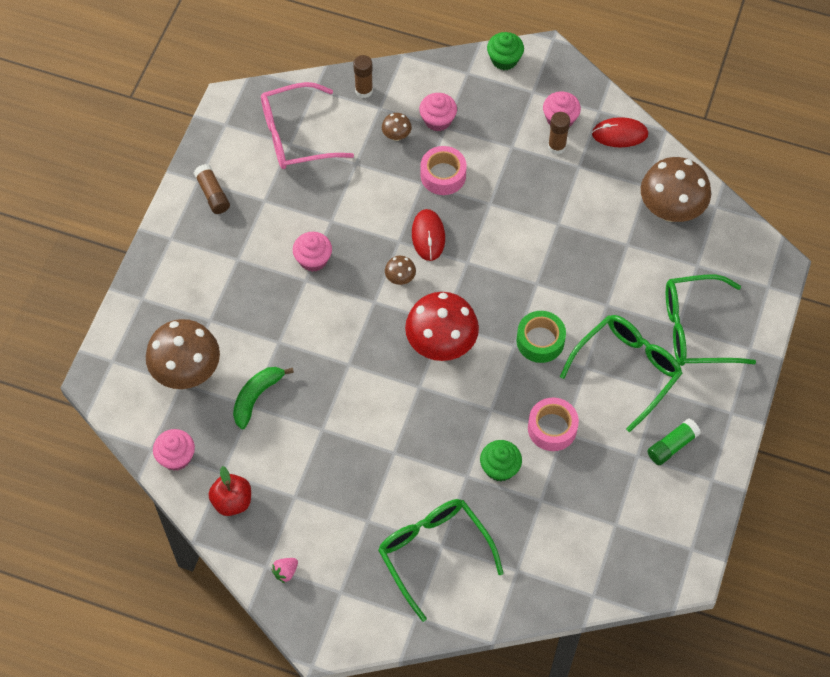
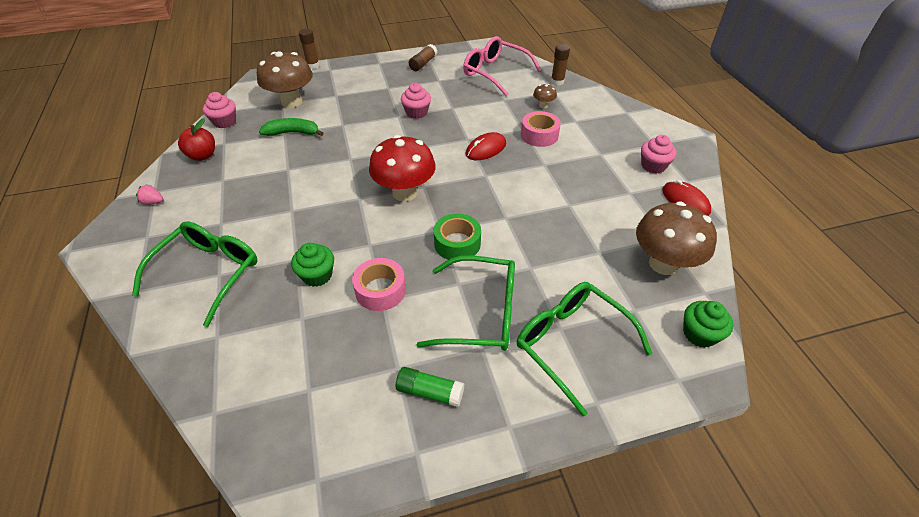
camera: 55 degrees right, 15 degrees down
brown mushroom [385,256,416,285] -> none
pink cupcake [419,93,457,131] -> none
green cupcake [487,32,524,70] -> green cupcake moved to [683,301,733,348]
brown glue stick [548,112,570,155] -> brown glue stick moved to [299,29,320,69]

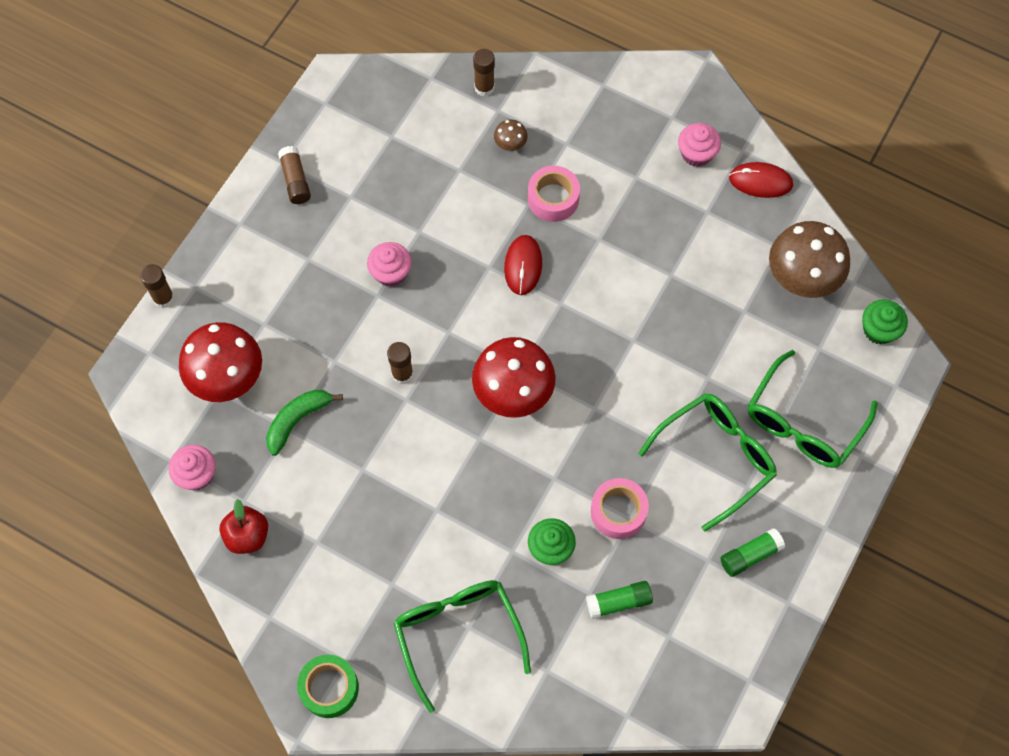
camera: 45 degrees left, 20 degrees up
pink strawberry [136,184,163,205] -> none
brown mushroom [257,51,313,108] -> red mushroom [179,322,262,402]
green tape [434,214,481,260] -> green tape moved to [297,655,359,718]
pink glasses [463,36,541,96] -> none
green glasses [517,282,653,416] -> green glasses turned 60 degrees counterclockwise [748,350,877,468]
none -> brown glue stick [387,342,413,384]
none -> green glue stick [586,581,653,619]

